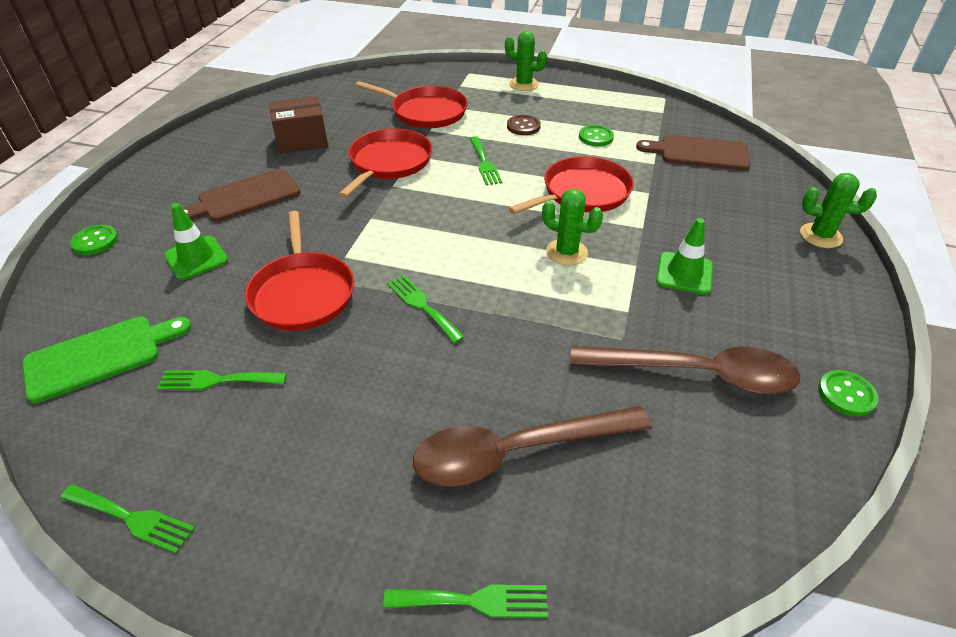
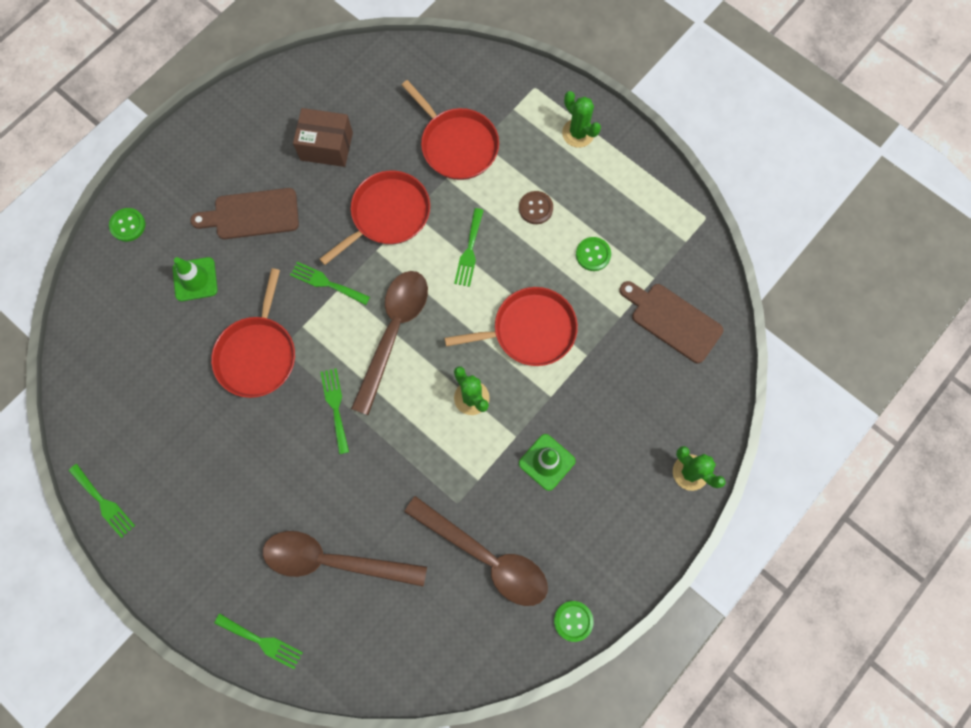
camera: 25 degrees right, 30 degrees up
green cutting board [22,317,191,403] -> none
green fork [157,370,287,390] -> green fork moved to [290,262,370,305]
none -> brown spoon [351,271,428,415]

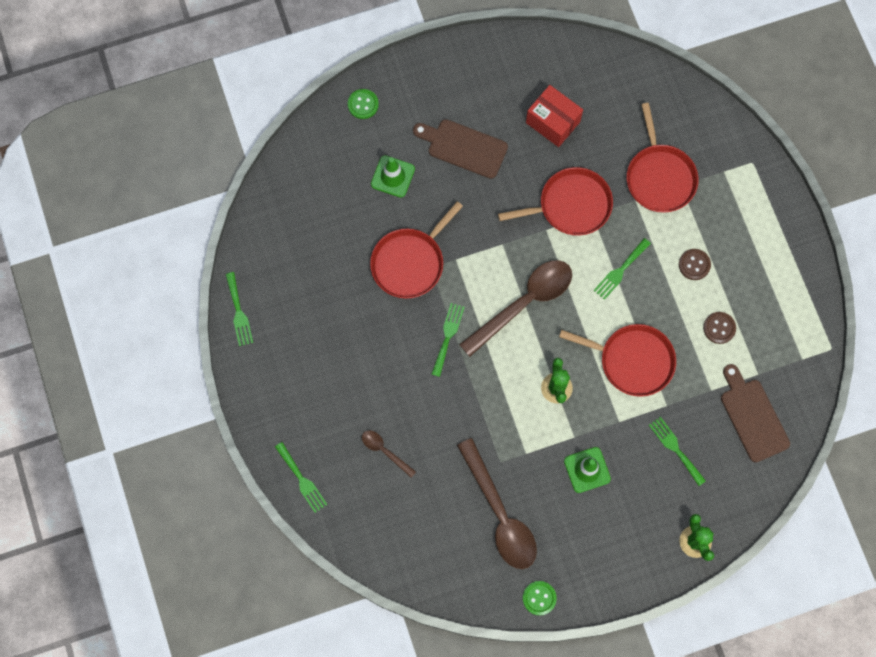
camera: 30 degrees right, 0 degrees up
brown spoon [263,531,427,587] -> brown spoon [362,430,416,478], size x0.47
green fork [290,262,370,305] -> green fork moved to [649,417,706,486]
brown box [293,108,353,167] -> red box [526,85,583,147]
green cactus [562,91,601,148] -> none
green button [576,237,611,271] -> brown button [703,312,736,344]

